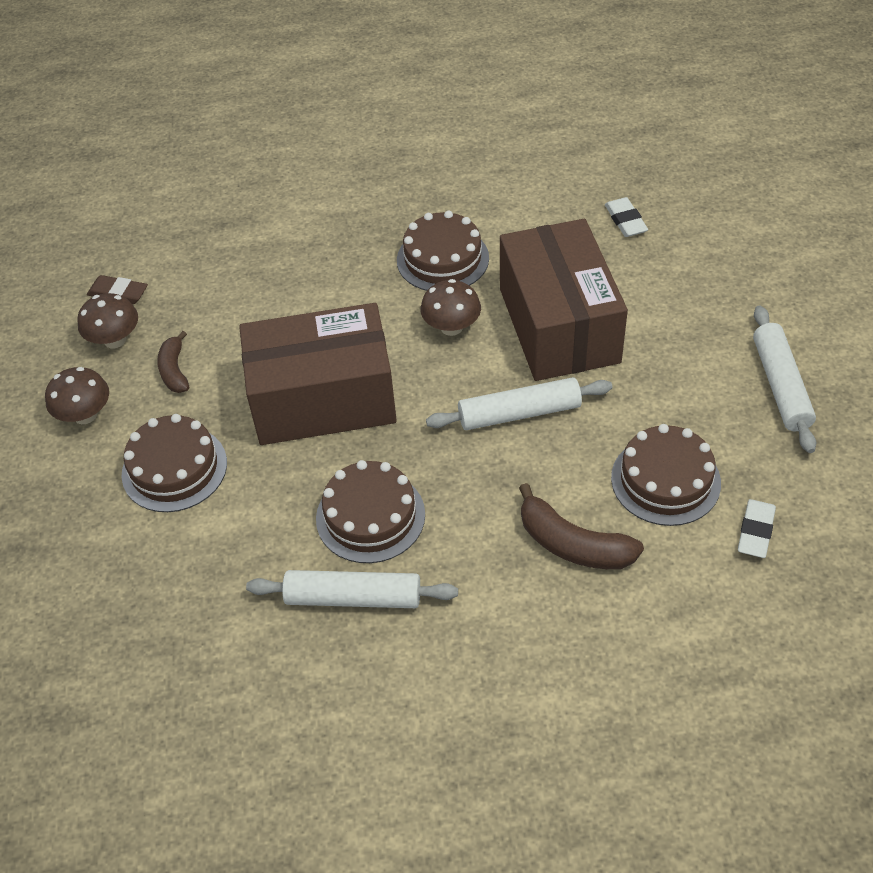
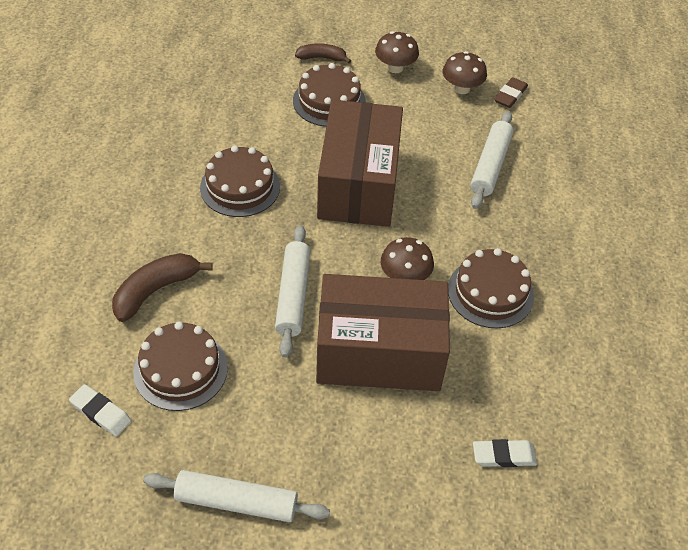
camera: 100 degrees right, 0 degrees up
brown banana [157,331,189,393] -> brown banana moved to [295,44,351,64]
white rolling pin [246,570,458,608] -> white rolling pin moved to [470,111,513,209]

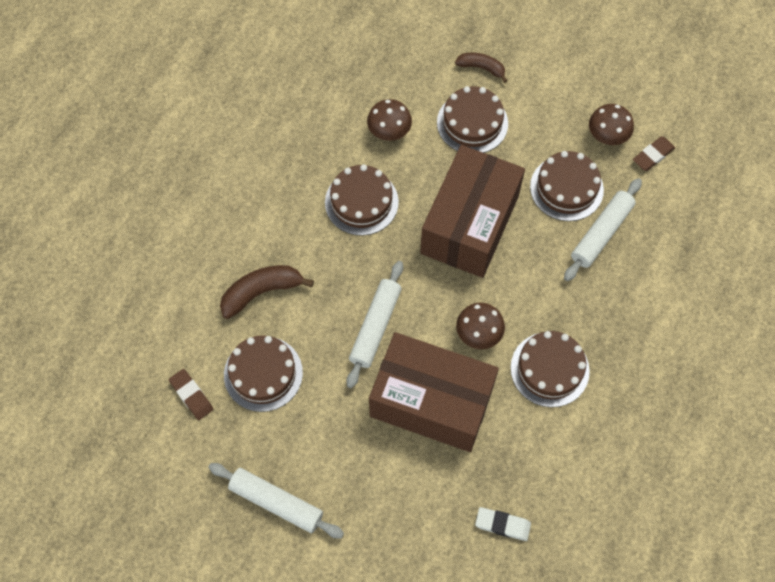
camera: 20 degrees right, 15 degrees up
white eraser [69,384,131,437] -> brown eraser [169,369,213,420]
brown mushroom [375,31,419,73] -> brown mushroom moved to [367,99,412,141]
none -> brown cake [530,151,604,221]

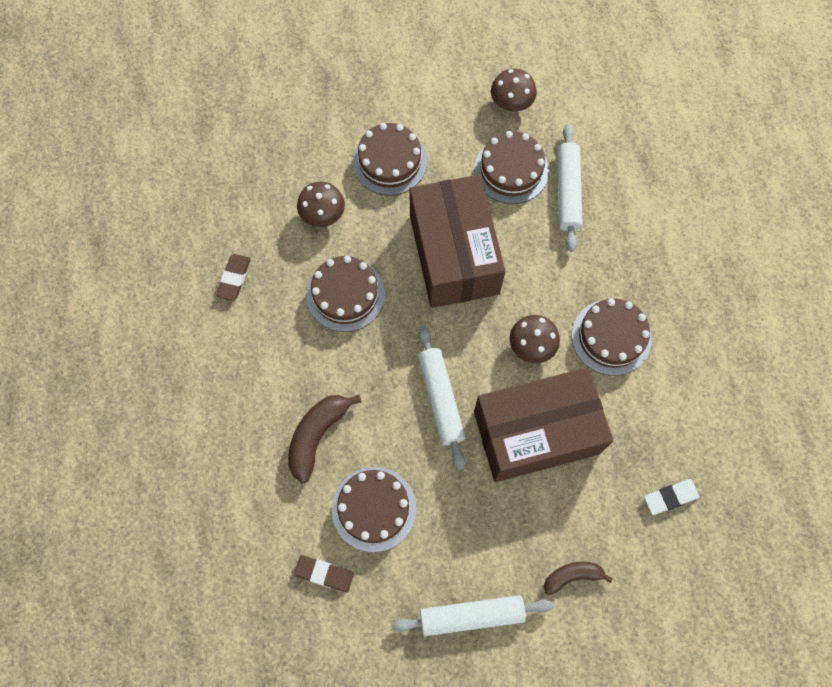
camera: 35 degrees left, 5 degrees up
brown banana [455,53,508,83] -> brown banana moved to [544,562,613,595]
brown eraser [633,136,675,171] -> brown eraser moved to [216,254,251,301]

